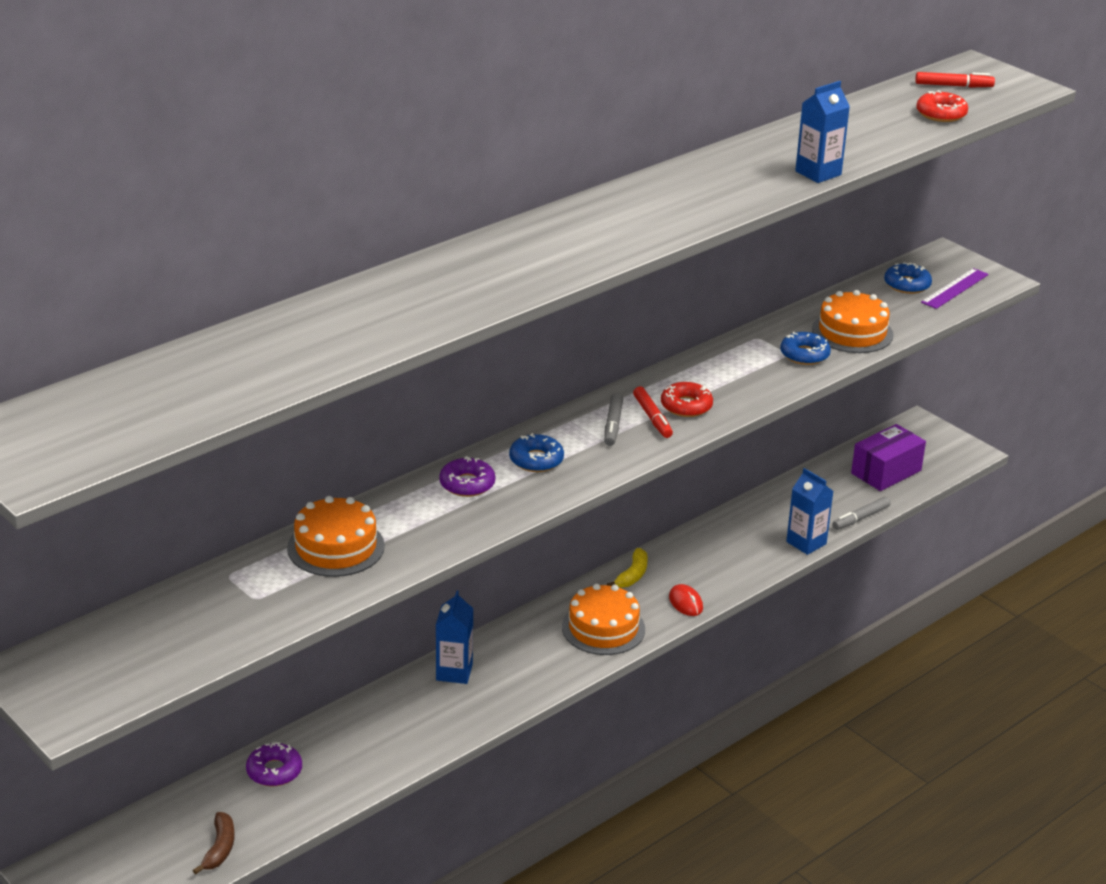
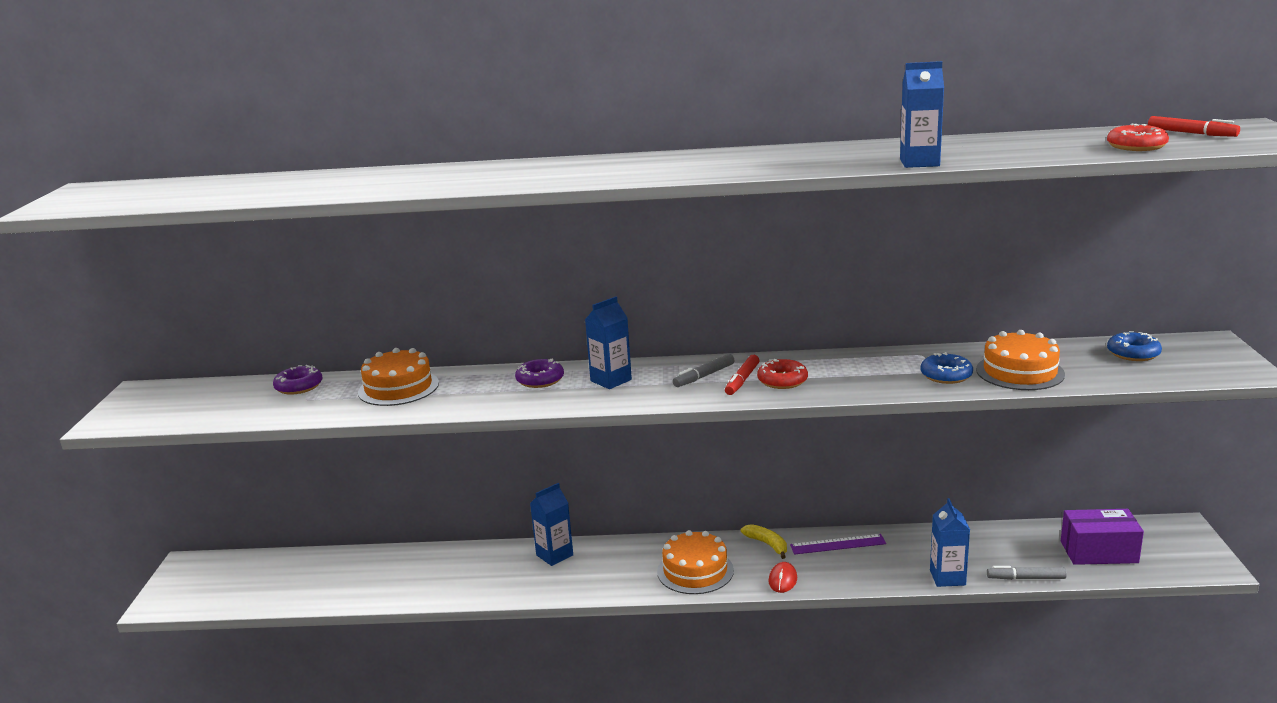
camera: 45 degrees right, 10 degrees down
brown banana [193,812,234,875] -> none
purple donut [246,742,302,786] -> purple donut moved to [273,365,323,395]
blue donut [509,433,564,472] -> blue carton [585,297,632,389]
yellow banana [607,548,648,588] -> yellow banana turned 105 degrees counterclockwise [741,524,787,559]
purple ruler [921,268,989,309] -> purple ruler moved to [790,534,886,555]

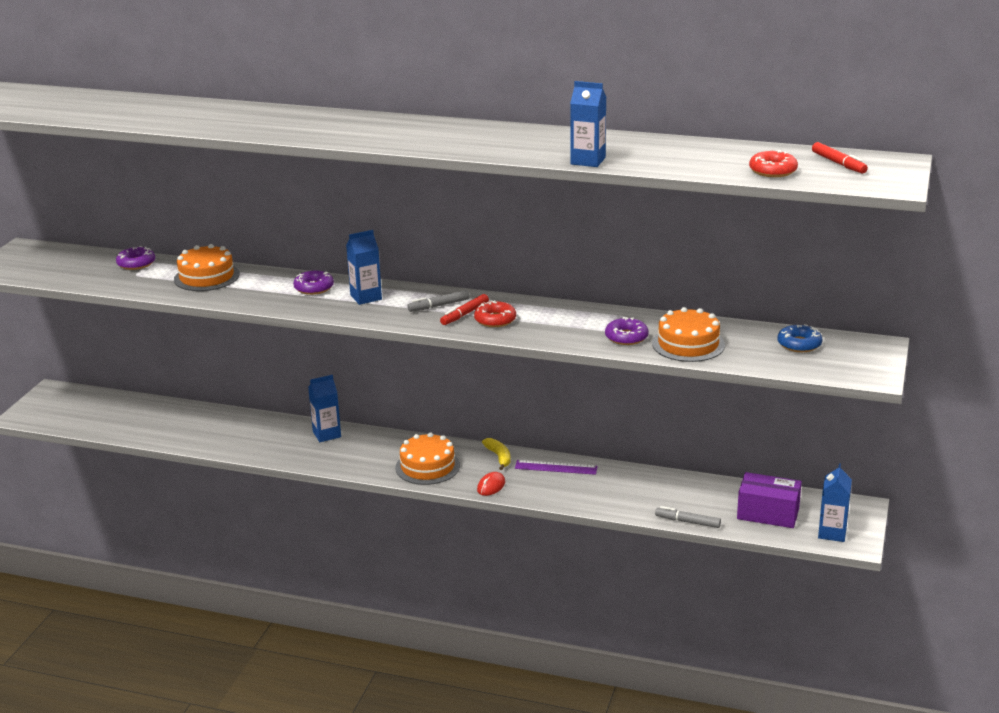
camera: 15 degrees right, 5 degrees up
blue donut [921,352,973,384] -> purple donut [605,317,649,345]
blue carton [930,498,970,587] -> blue carton moved to [818,464,852,542]

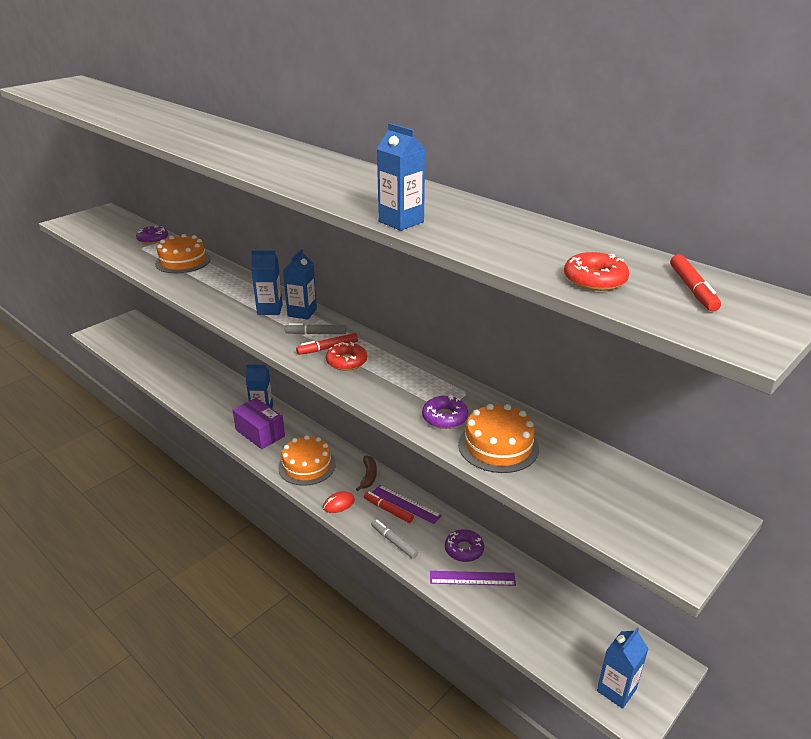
camera: 25 degrees right, 5 degrees up
purple donut [293,271,334,295] -> purple donut moved to [445,529,484,562]
yellow banana [482,438,511,470] -> brown banana [356,456,377,491]
grey marker [655,506,721,528] -> grey marker moved to [371,519,418,559]
purple box [737,472,802,528] -> purple box moved to [232,398,285,449]
blue donut [778,324,822,352] -> none
none -> blue carton [283,249,317,320]
none -> red marker [364,492,414,523]
none -> purple ruler [430,571,516,586]

